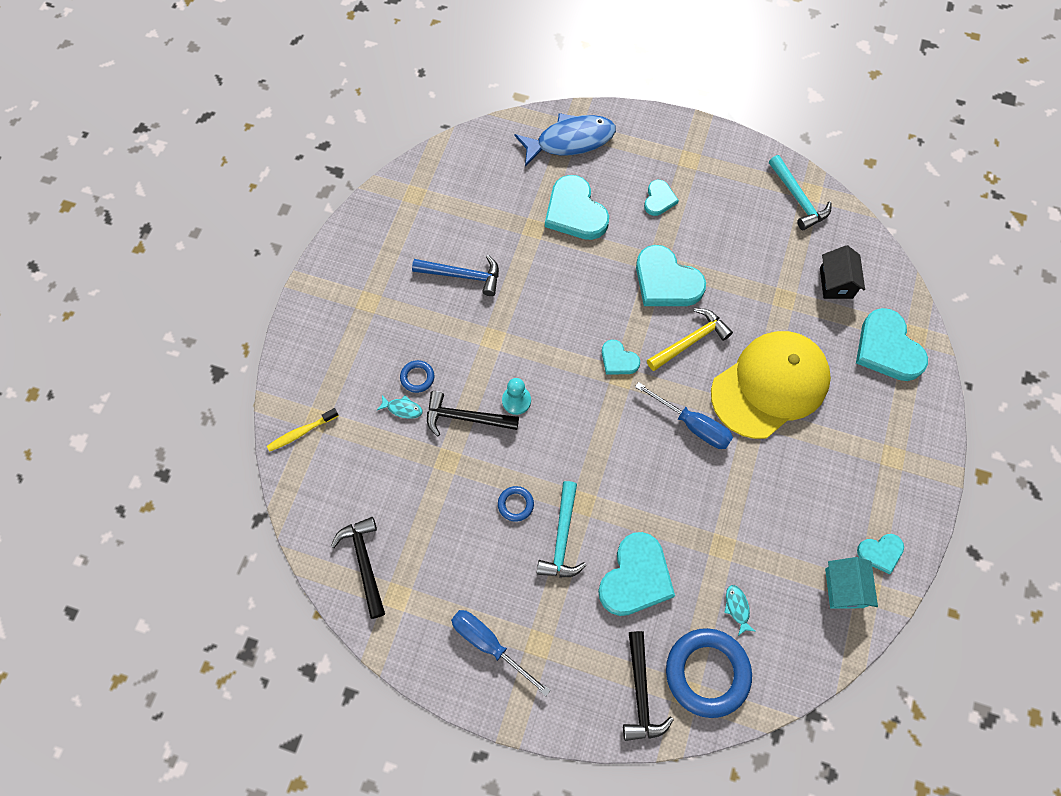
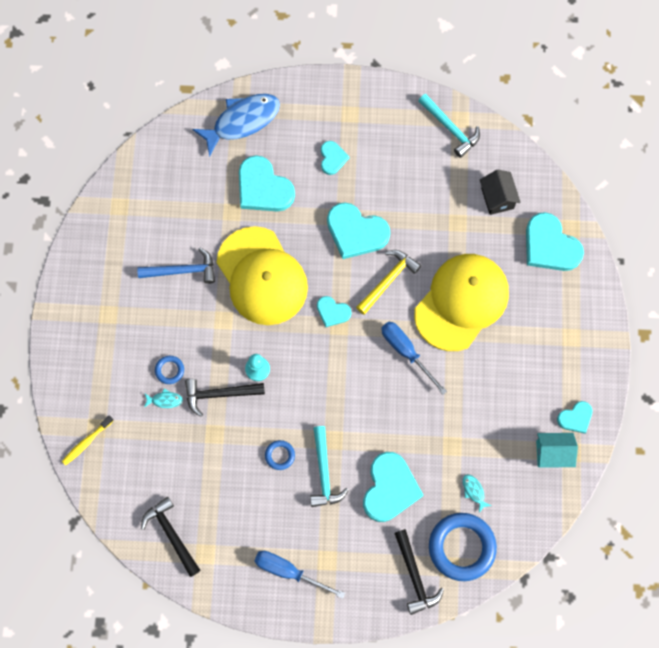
camera: 15 degrees left, 5 degrees up
blue screwdriver [635,382,733,449] -> blue screwdriver turned 150 degrees counterclockwise [381,322,447,395]
turquoise house [825,557,878,609] -> turquoise house turned 75 degrees counterclockwise [536,433,578,468]
none -> yellow cap [217,226,308,325]

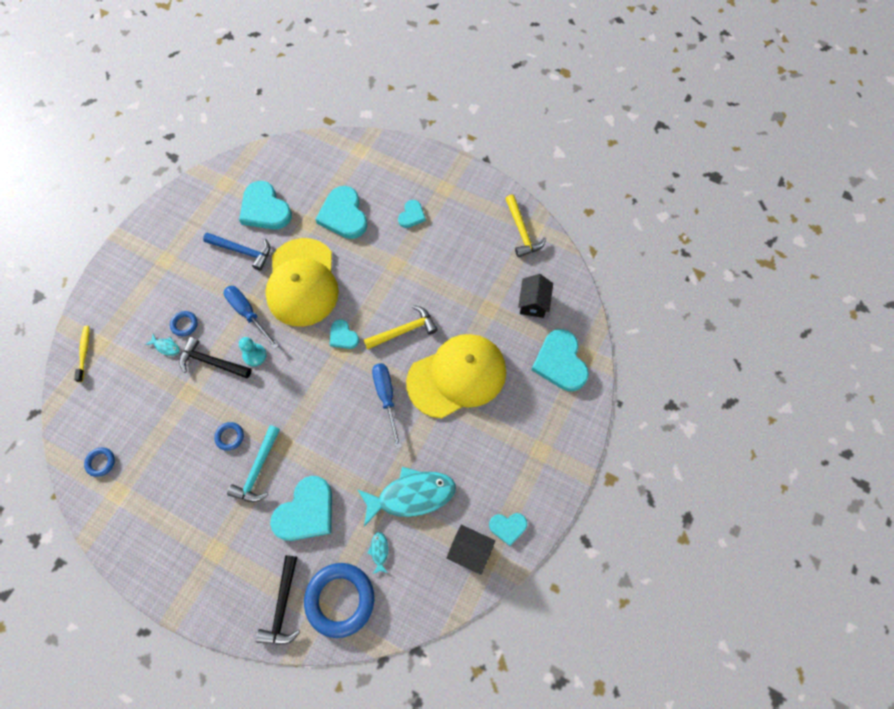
camera: 25 degrees right, 5 degrees down
yellow toothbrush [62,415,114,465] -> yellow toothbrush turned 105 degrees clockwise [74,326,90,382]
black hammer [141,497,200,577] -> blue ring [84,448,115,477]
blue fish [192,94,280,157] -> none
blue screwdriver [254,551,345,598] -> blue screwdriver moved to [223,286,279,349]
turquoise heart [327,202,390,259] -> turquoise heart moved to [239,181,292,230]
turquoise hammer [419,94,480,158] -> yellow hammer [505,195,546,257]
turquoise house [536,433,578,468] -> black house [446,525,495,575]
none -> turquoise fish [357,467,456,526]

